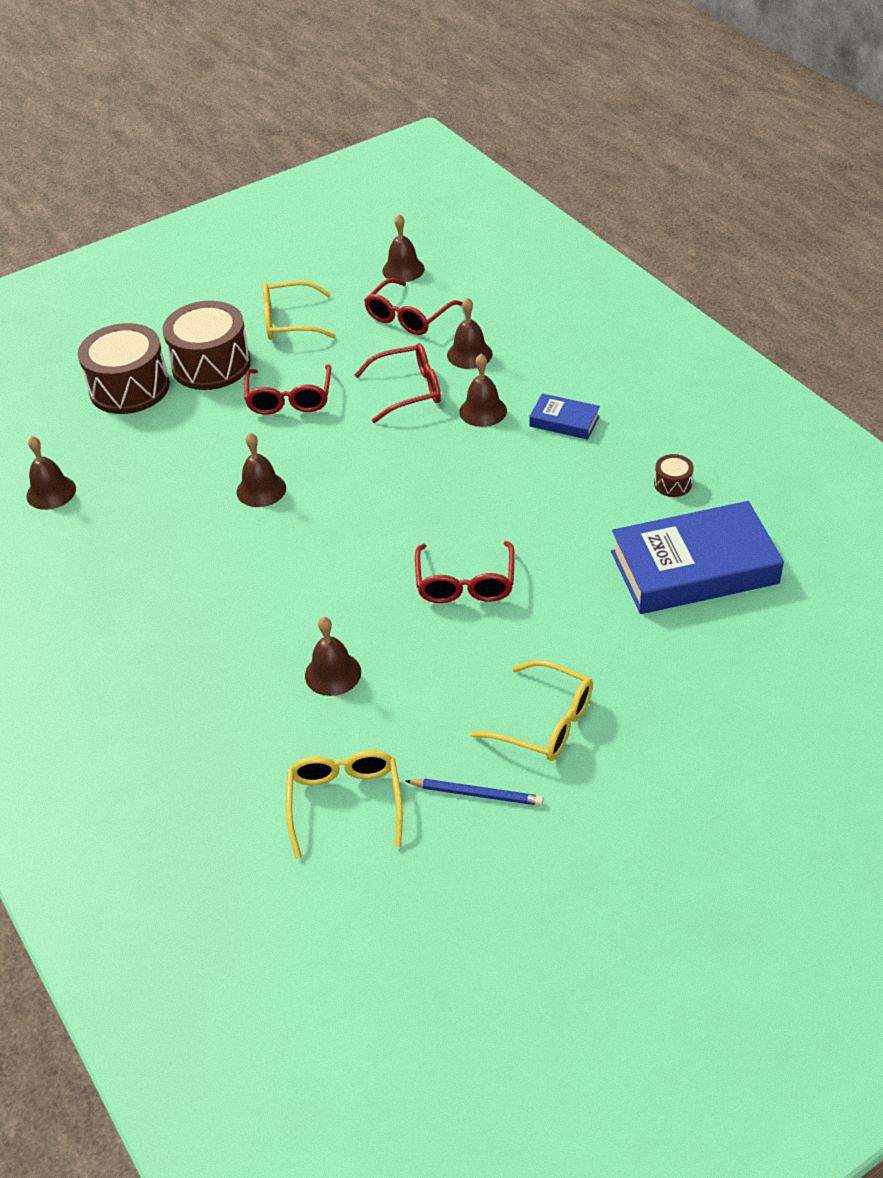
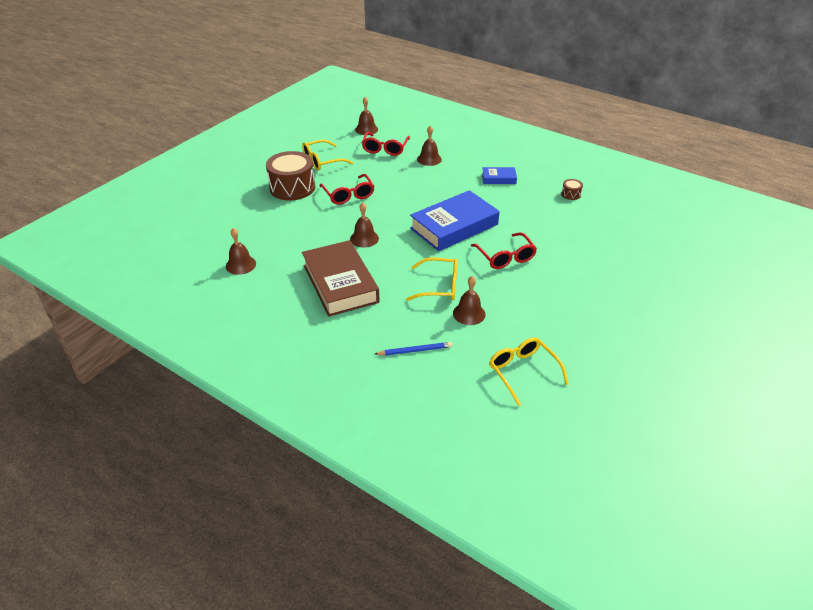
camera: 25 degrees left, 5 degrees down
brown drum [78,323,170,414] -> none
red glasses [355,343,441,423] -> none
blue pencil [406,779,544,806] -> blue pencil moved to [375,342,452,356]
brown bell [459,354,507,427] -> none
yellow glasses [471,660,593,761] -> yellow glasses moved to [406,257,458,301]
blue book [611,501,784,614] -> blue book moved to [410,190,500,251]
none -> brown book [302,240,380,317]

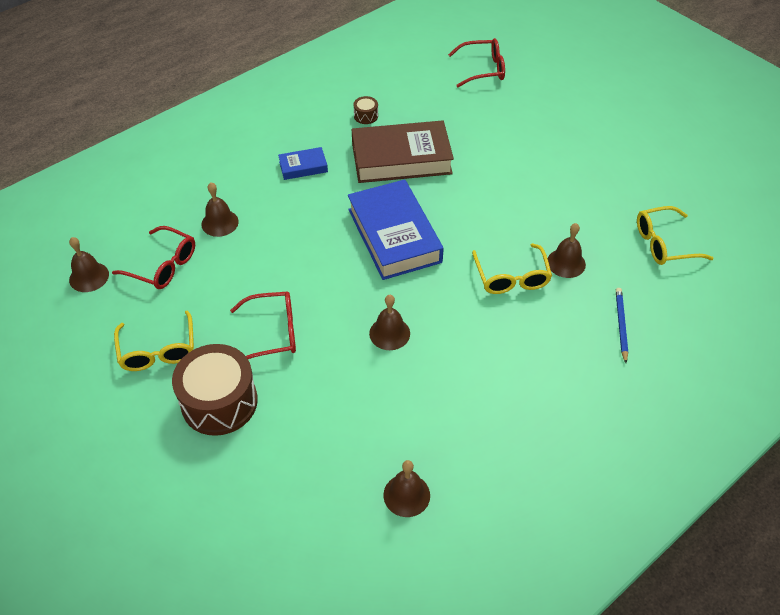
camera: 75 degrees left, 10 degrees up
brown book [302,240,380,317] -> brown book moved to [352,120,454,183]
yellow glasses [406,257,458,301] -> yellow glasses turned 150 degrees clockwise [472,243,552,294]
red glasses [471,232,537,269] -> red glasses moved to [448,38,505,87]
blue book [482,167,517,184] -> blue book turned 60 degrees clockwise [278,147,328,180]

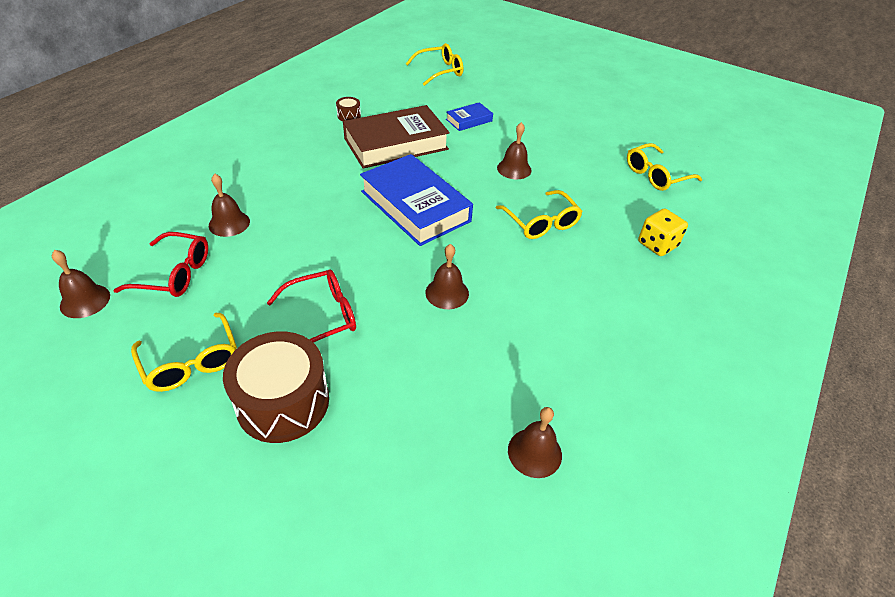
camera: 20 degrees left, 5 degrees down
blue book [278,147,328,180] -> blue book moved to [446,102,493,131]
red glasses [448,38,505,87] -> yellow glasses [406,43,463,86]
brown bell [548,223,586,278] -> brown bell moved to [497,122,532,179]
blue pencil [616,288,628,363] -> yellow dice [638,209,688,256]

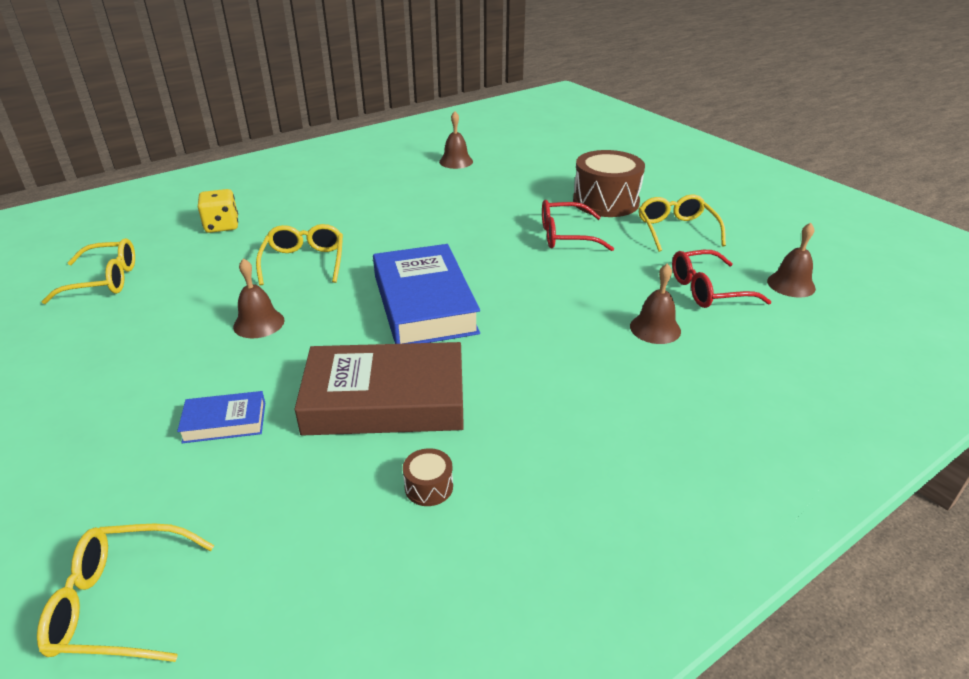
camera: 155 degrees left, 10 degrees down
red glasses [113,232,208,297] -> red glasses turned 45 degrees counterclockwise [672,250,771,308]
brown bell [425,244,469,309] -> none

